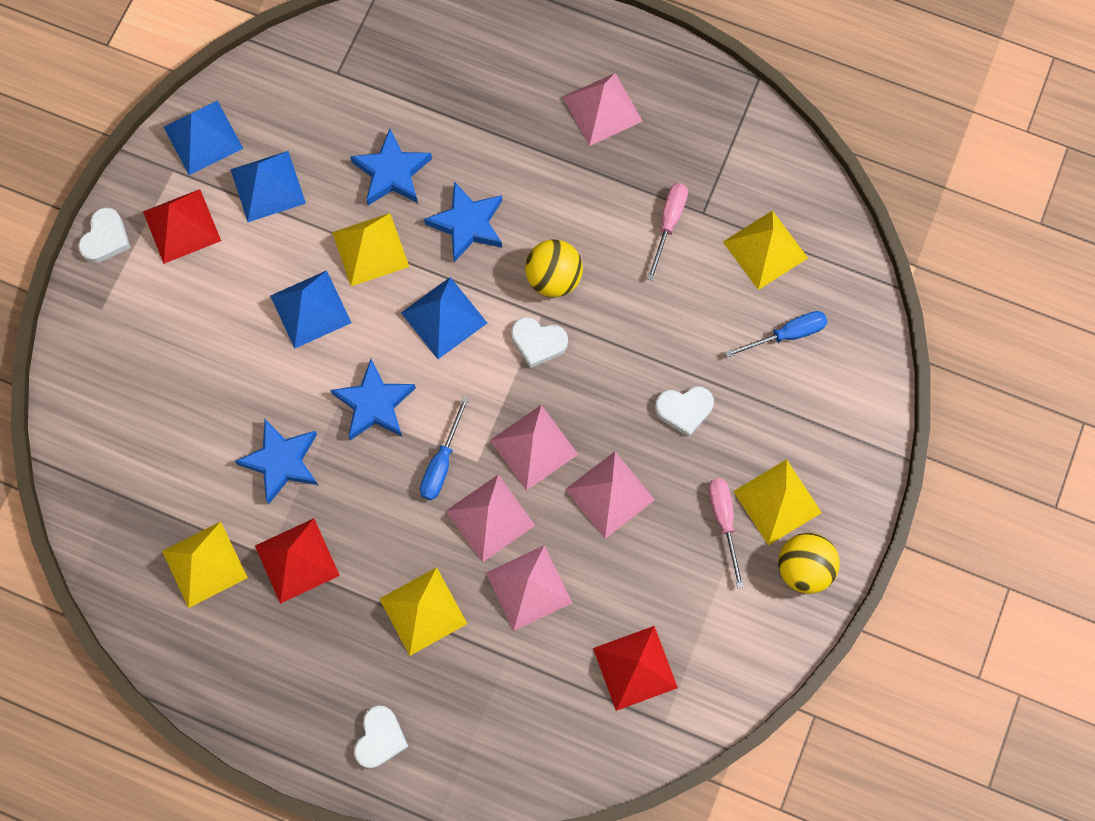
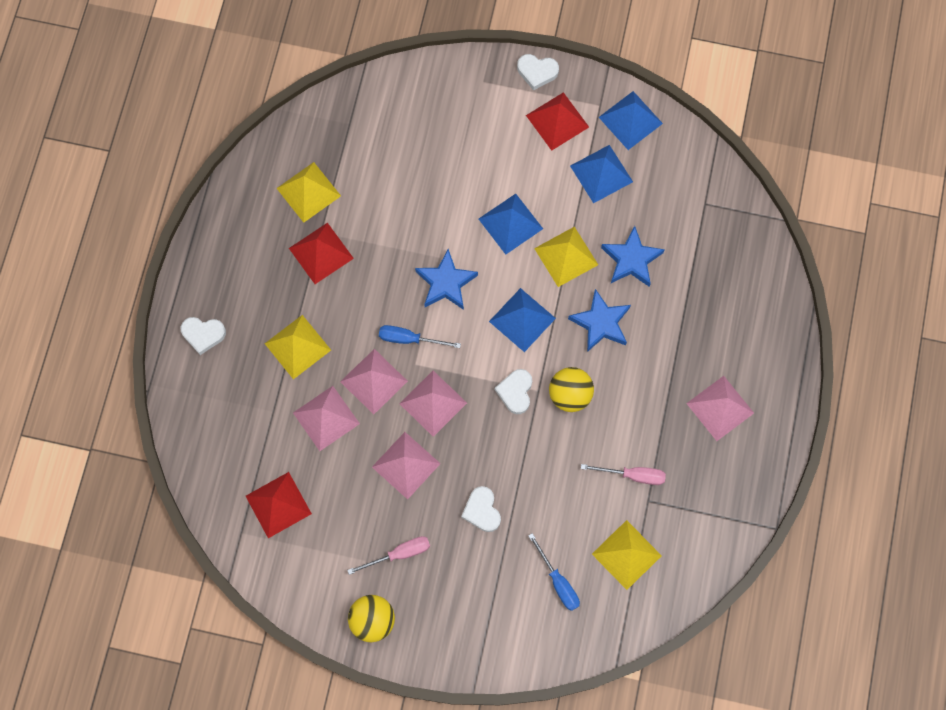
camera: 80 degrees right, 0 degrees up
blue star [235,419,318,504] -> none
yellow pyramid [733,459,822,545] -> none

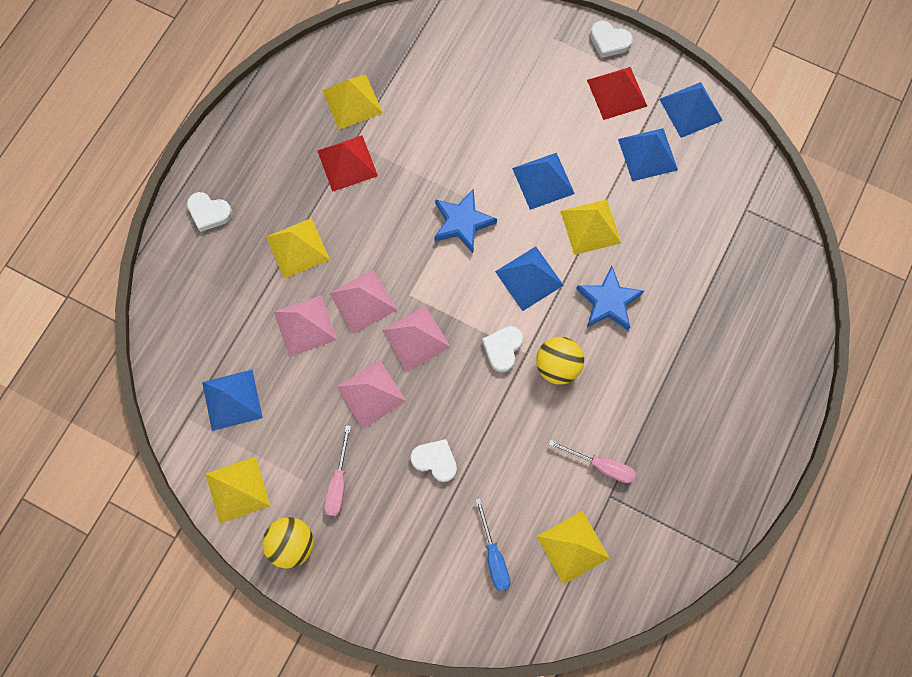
camera: 15 degrees right, 0 degrees up
red pyramid [246,472,312,538] -> blue pyramid [202,370,263,431]
pink screwdriver [347,536,430,575] -> pink screwdriver turned 105 degrees clockwise [324,425,351,516]
blue screwdriver [379,325,461,348] -> none
white heart [461,486,501,532] -> white heart turned 120 degrees clockwise [411,439,457,482]
blue star [601,226,665,286] -> none
pink pyramid [686,376,754,441] -> none
none -> yellow pyramid [206,456,271,524]

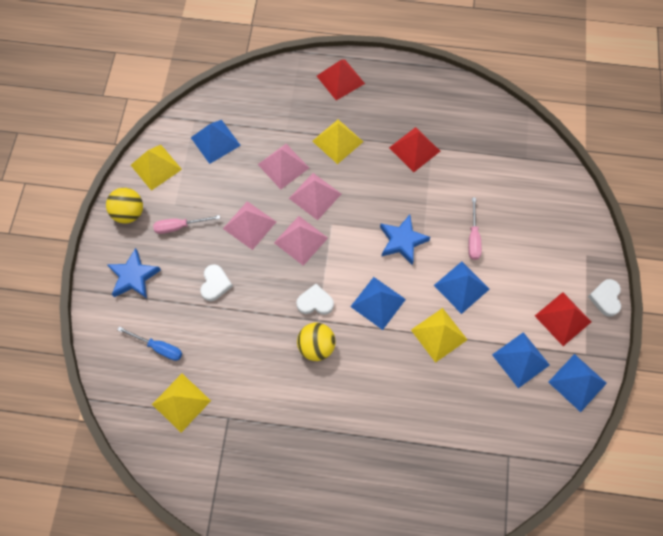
camera: 70 degrees right, 5 degrees down
white heart [187,192,233,232] -> red pyramid [317,59,365,100]
yellow pyramid [322,75,383,130] -> none
blue screwdriver [475,498,510,591] -> blue screwdriver turned 120 degrees counterclockwise [118,326,182,361]
pink screwdriver [548,440,636,483] -> pink screwdriver moved to [468,197,482,260]
blue star [576,266,644,330] -> blue star moved to [107,248,161,299]

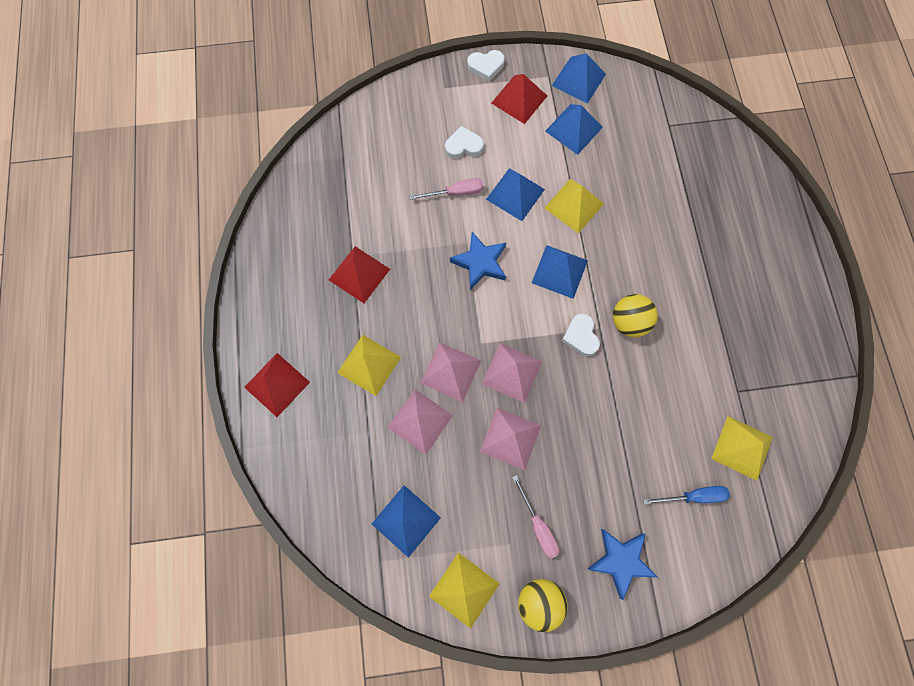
camera: 105 degrees left, 5 degrees up
blue screwdriver [118,326,182,361] -> blue screwdriver turned 75 degrees clockwise [643,486,730,505]
white heart [200,264,233,301] -> white heart moved to [445,126,484,159]

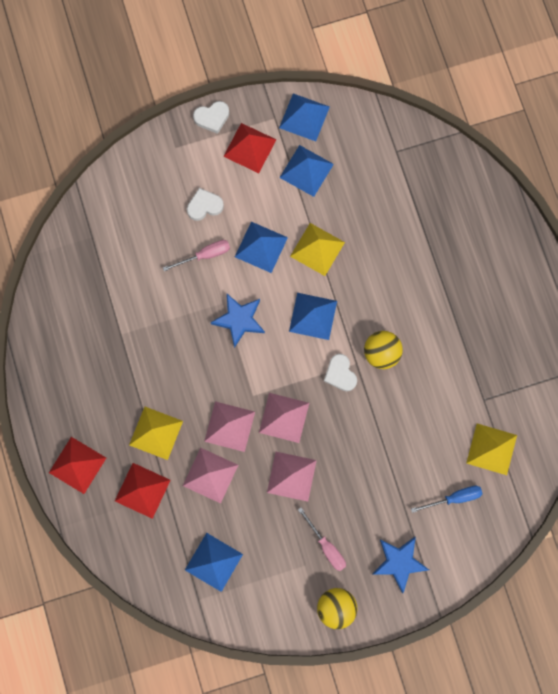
camera: 10 degrees left, 5 degrees up
red pyramid [329,246,390,303] -> red pyramid moved to [115,463,171,519]
yellow pyramid [429,552,500,629] -> none

